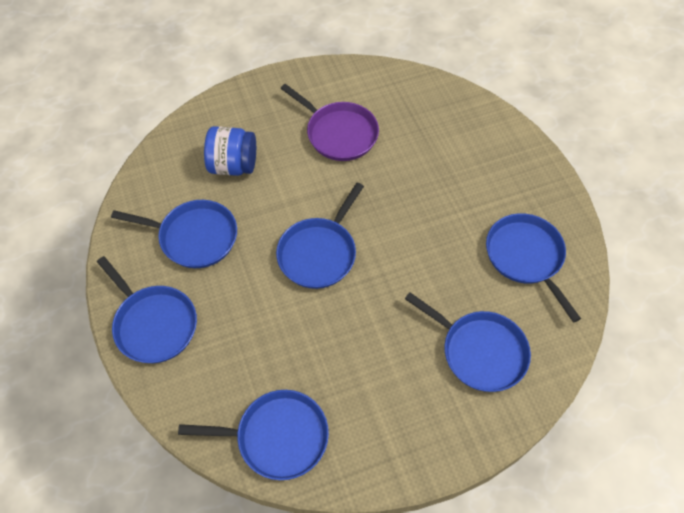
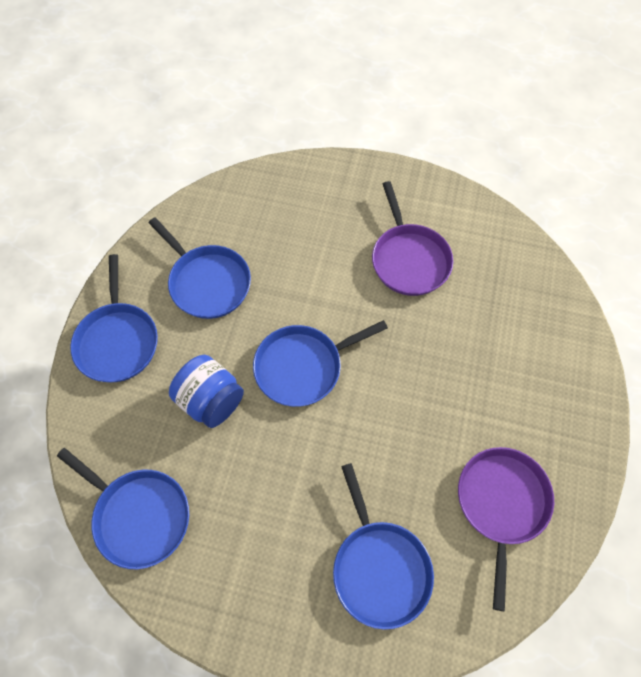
camera: 35 degrees right, 5 degrees up
blue jar [204,126,256,176] -> blue jar moved to [169,355,244,428]
blue pan [486,213,581,323] -> purple pan [458,447,554,611]

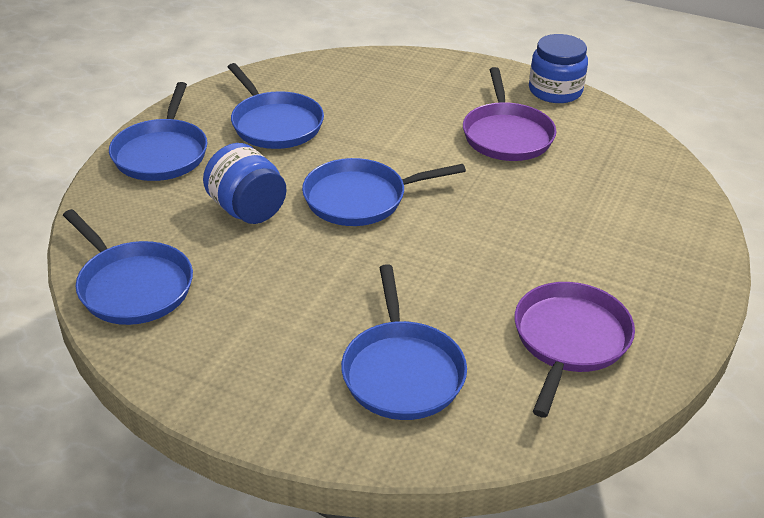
camera: 10 degrees right, 25 degrees down
none -> blue jar [529,34,588,103]

